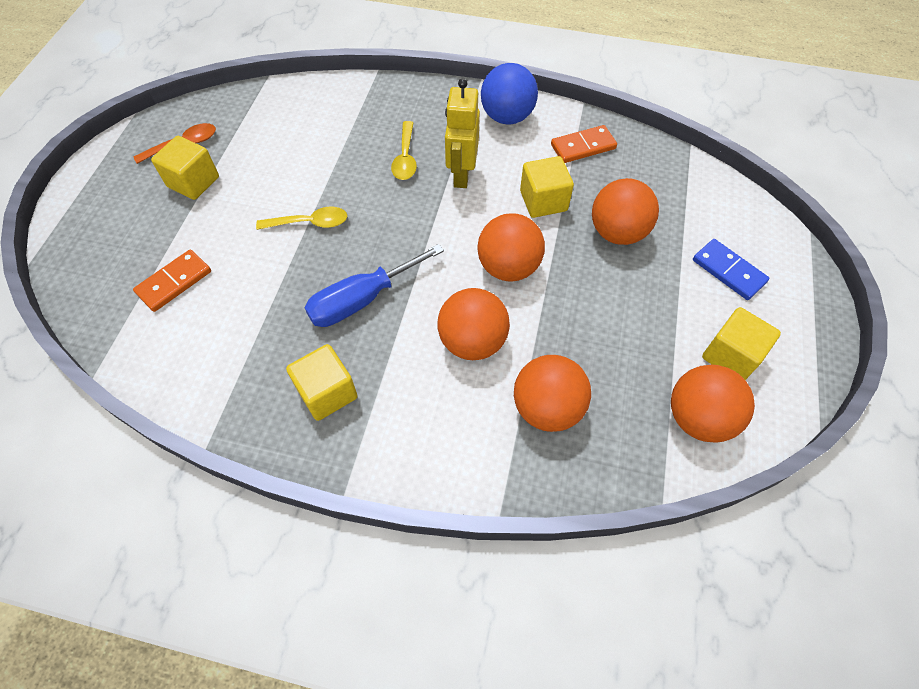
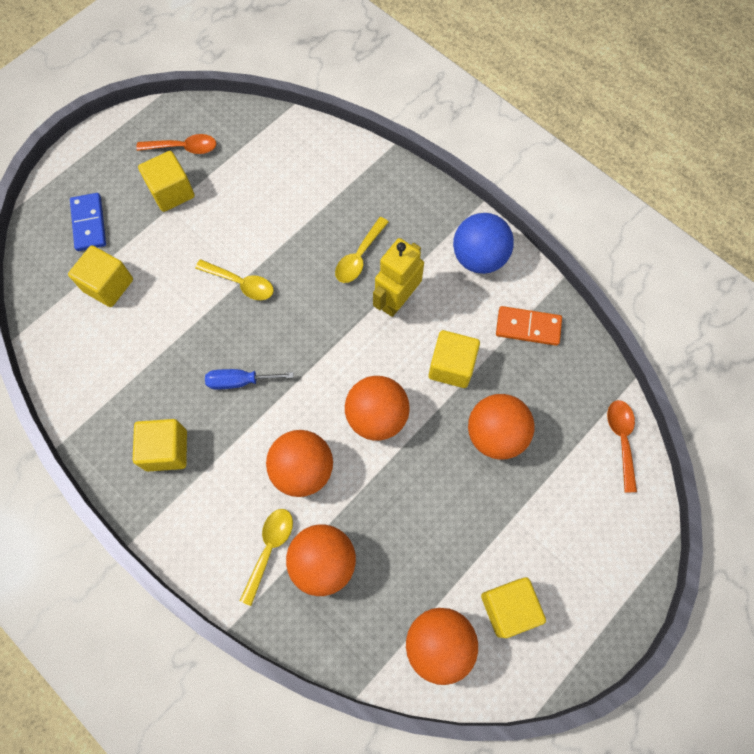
camera: 30 degrees right, 10 degrees up
orange domino [133,250,211,312] -> yellow cube [68,245,133,307]
blue screwdriver [305,244,444,327] -> blue screwdriver [205,369,294,390], size x0.62
blue domino [693,239,769,300] -> blue domino moved to [70,193,106,251]
none -> yellow spoon [239,509,293,606]
none -> orange spoon [607,400,637,493]

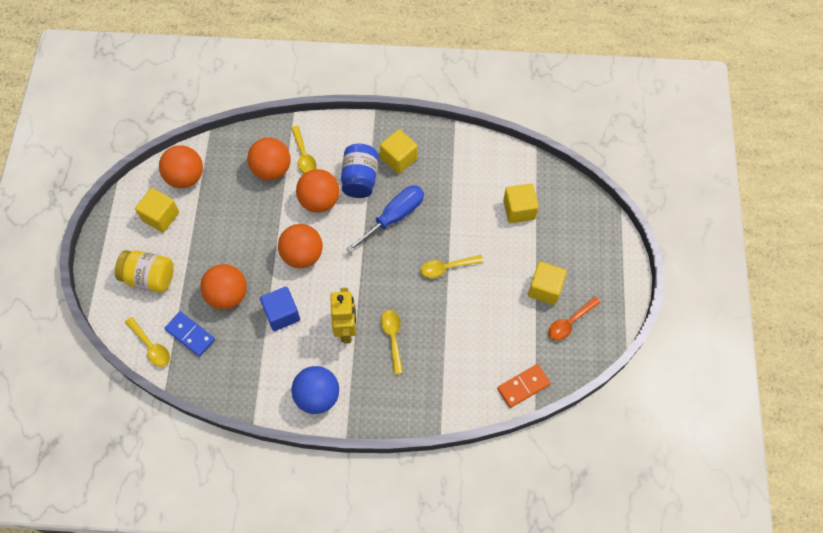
camera: 140 degrees right, 5 degrees down
blue domino [70,193,106,251] -> blue domino moved to [164,312,215,357]
blue screwdriver [205,369,294,390] -> blue screwdriver [346,185,424,253], size x1.60
yellow cube [428,330,480,388] -> blue cube [260,287,300,331]
orange domino [496,306,562,346] -> orange domino moved to [497,364,551,408]
orange spoon [607,400,637,493] -> yellow spoon [125,317,170,367]
none -> yellow jar [115,250,174,293]
none -> blue jar [341,144,378,198]

